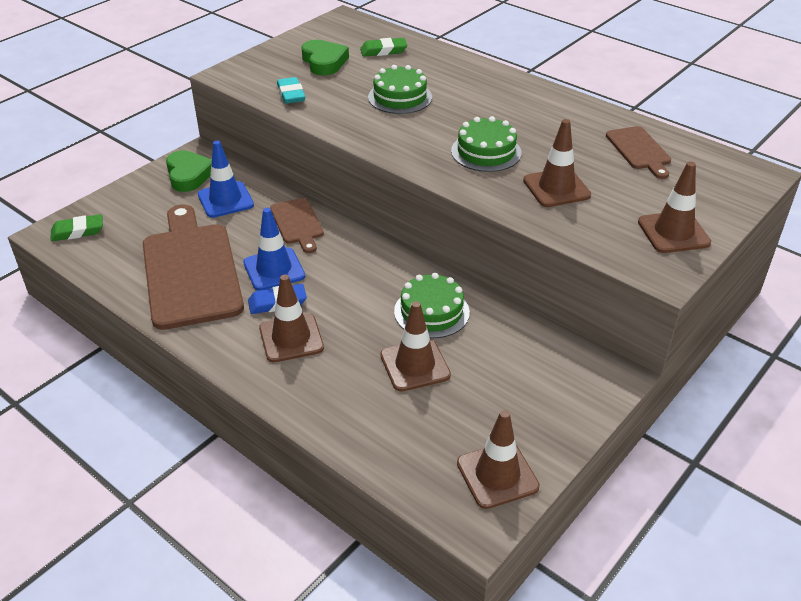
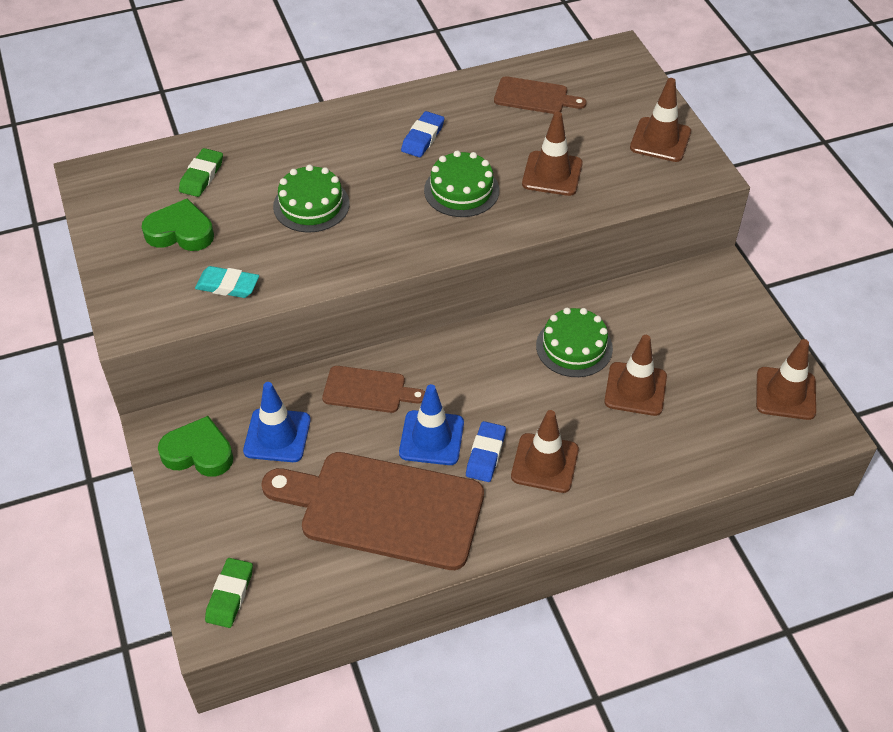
camera: 60 degrees left, 10 degrees up
none -> blue eraser [401,111,444,157]

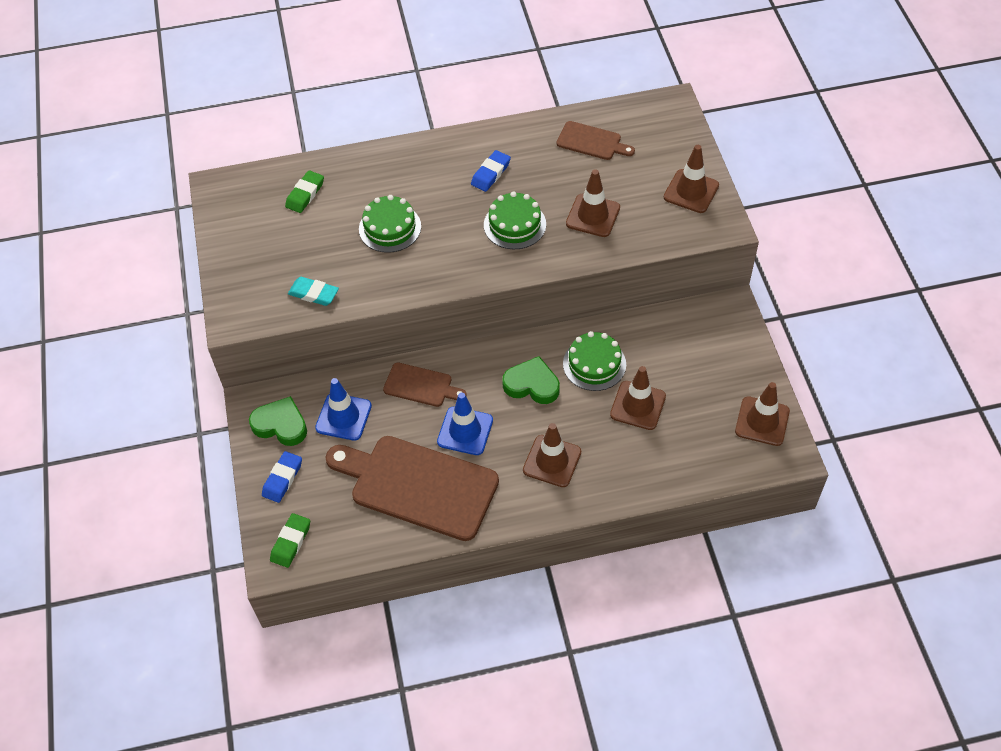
camera: 10 degrees right, 5 degrees up
green heart [142,198,214,251] -> green heart moved to [502,356,560,404]
blue eraser [466,421,506,482] -> blue eraser moved to [262,451,302,503]

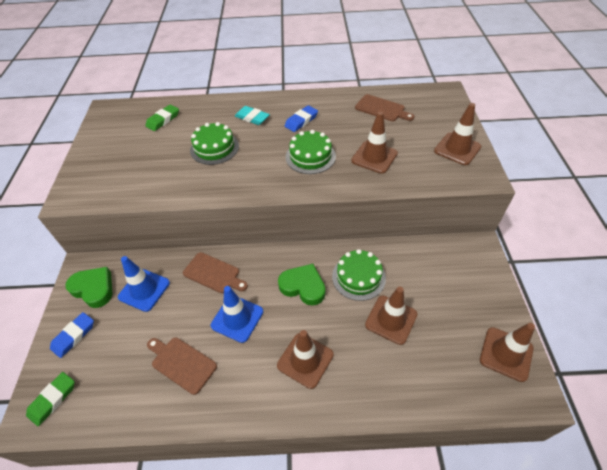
camera: 10 degrees right, 5 degrees down
turquoise eraser [288,277,339,306] -> turquoise eraser moved to [235,106,270,125]
brown cutting board [326,436,499,541] -> brown cutting board [147,337,217,395], size x0.49

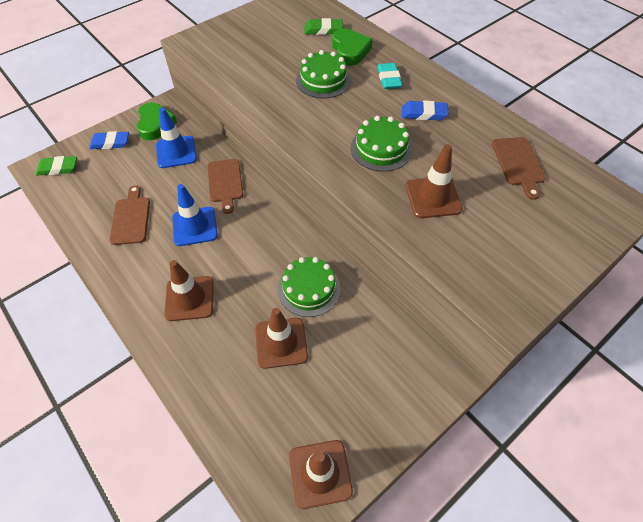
camera: 50 degrees right, 5 degrees up
green heart [278,264,326,306] -> green heart moved to [332,29,373,66]
brown traffic cone [434,103,481,165] -> none

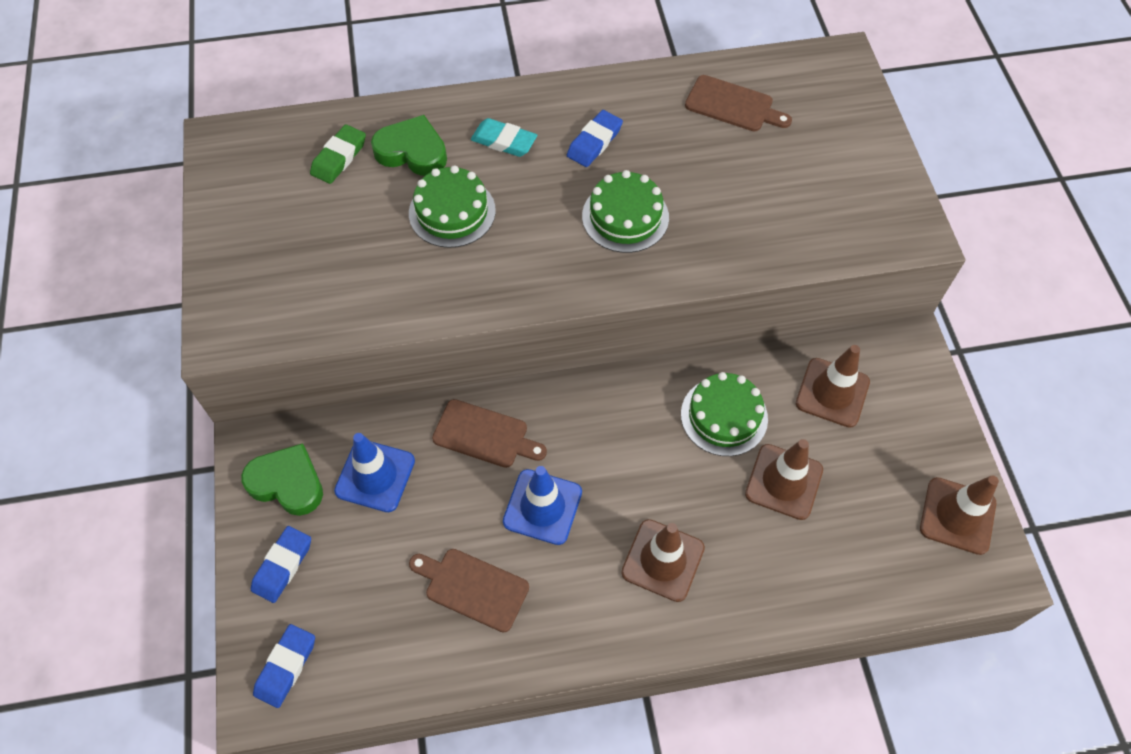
camera: 60 degrees left, 5 degrees up
green eraser [36,156,77,176] -> blue eraser [253,624,315,708]
brown traffic cone [405,144,463,218] -> brown traffic cone moved to [796,345,870,428]

